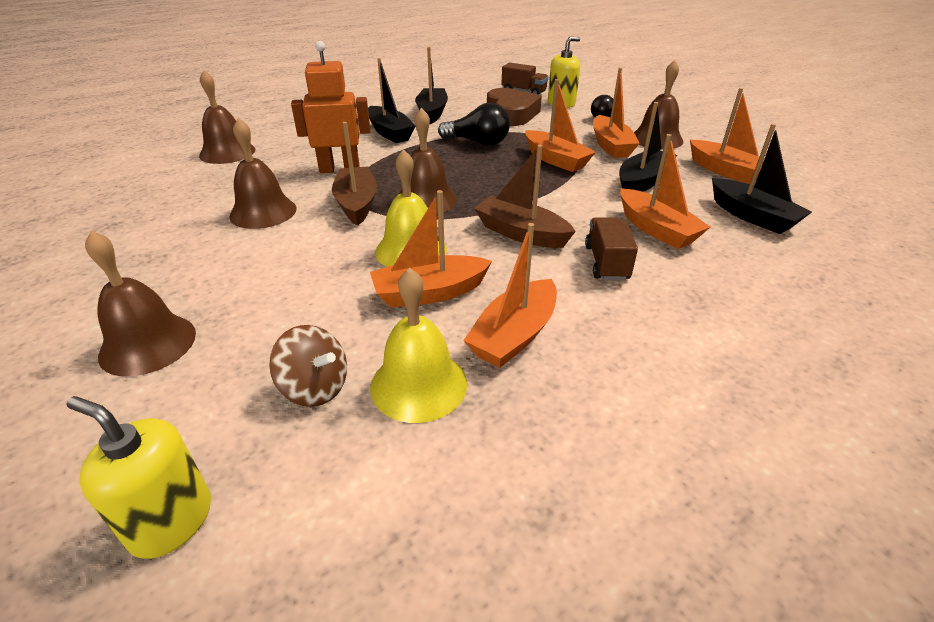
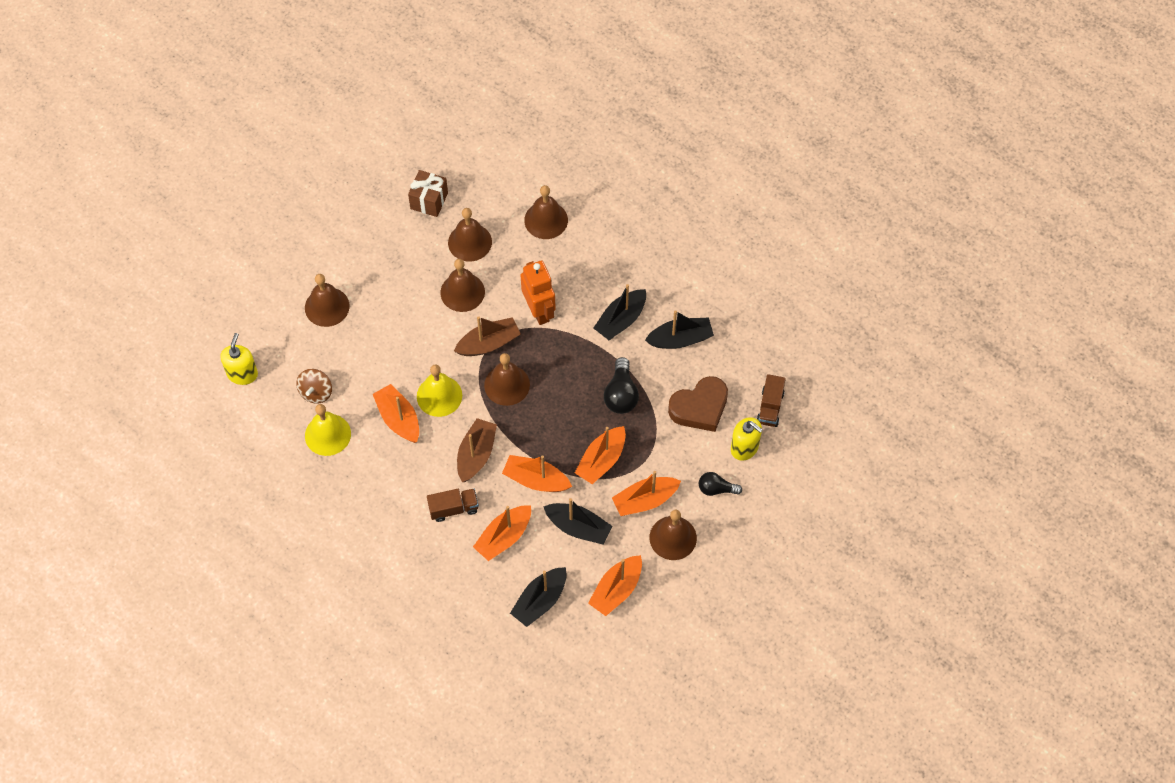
camera: 75 degrees right, 25 degrees up
orange boat [463,223,557,368] -> orange boat moved to [502,455,572,492]
none -> brown gift [408,170,448,217]
none -> brown bell [448,208,492,262]

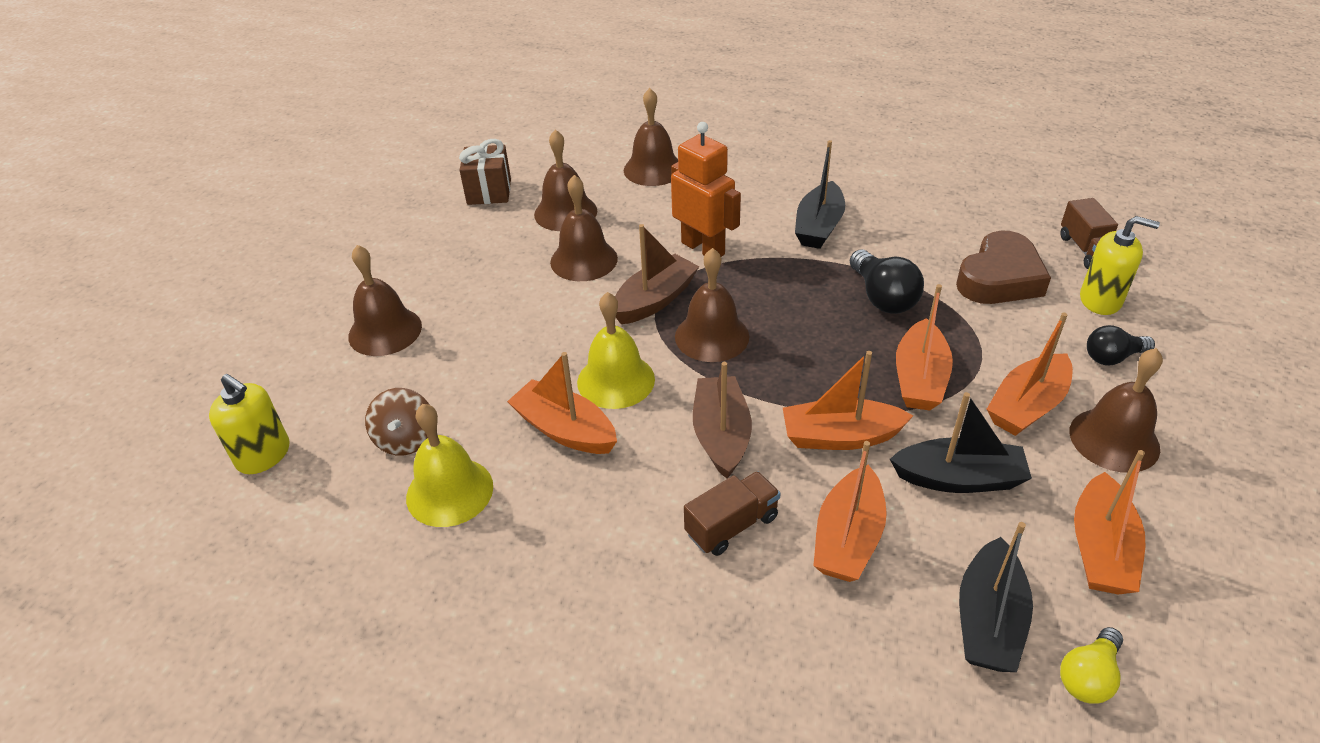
camera: 20 degrees left, 20 degrees down
yellow soap dispenser [220,333,258,385] -> yellow soap dispenser turned 135 degrees clockwise [209,374,289,474]
black boat [645,310,714,349] -> none
none -> yellow light bulb [1060,627,1123,703]

